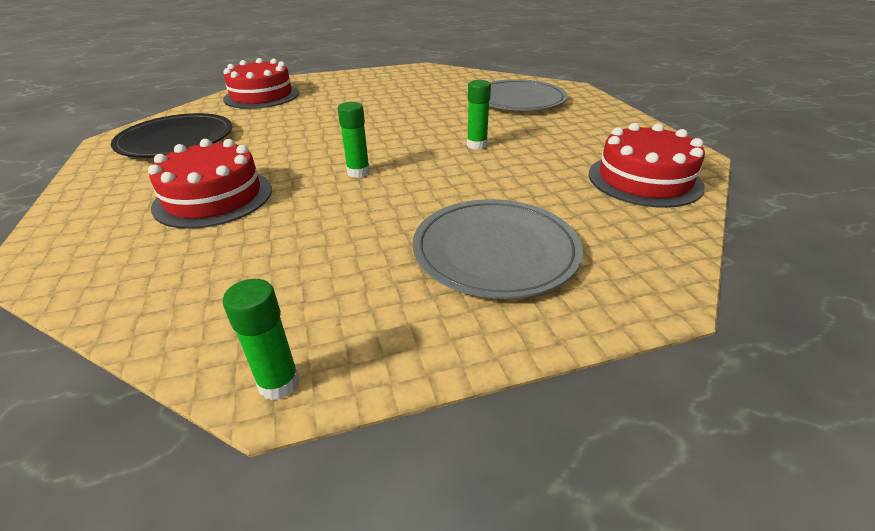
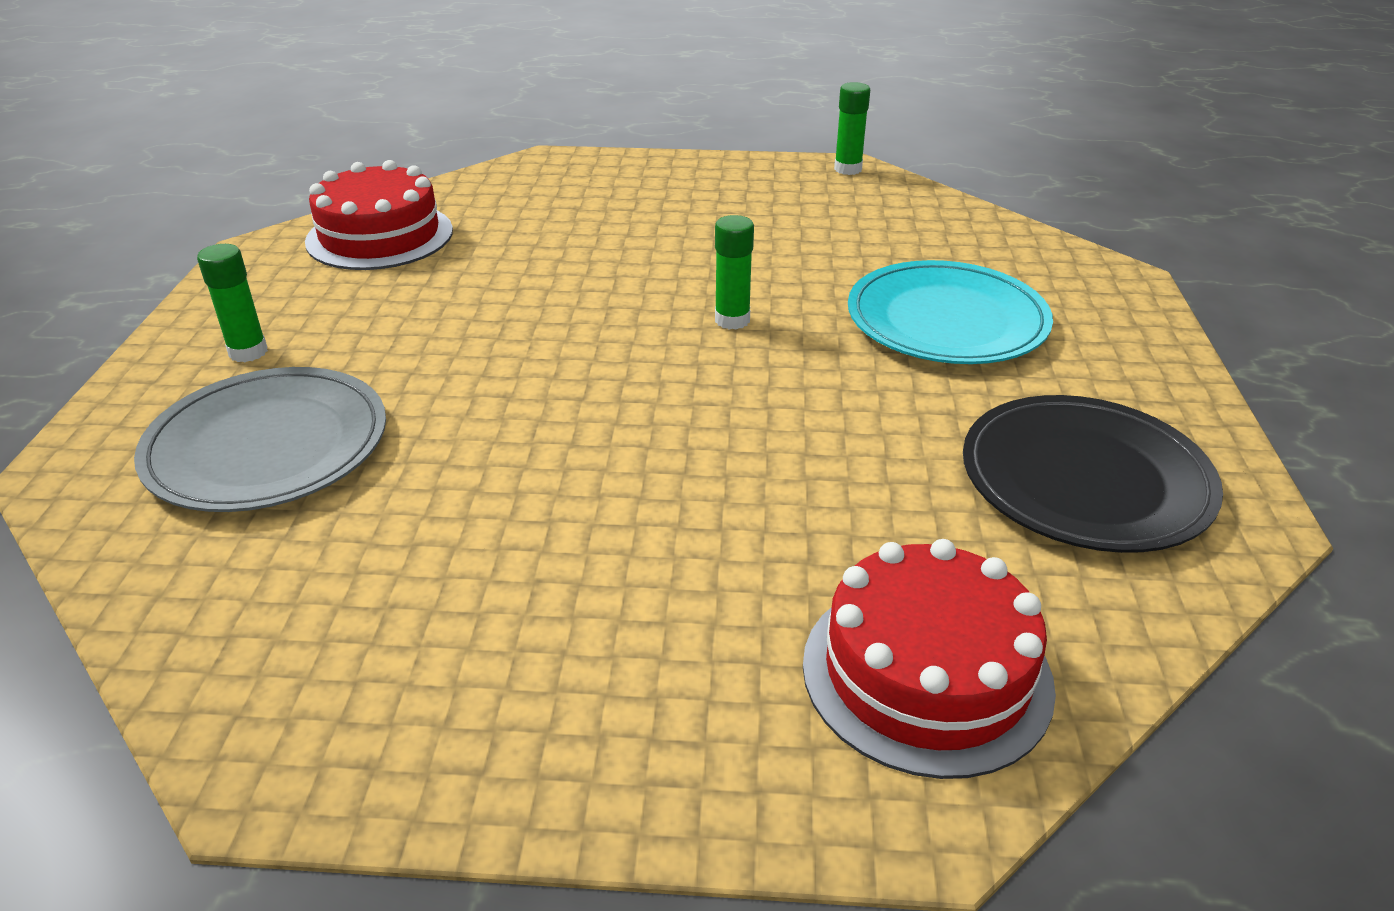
camera: 160 degrees left, 0 degrees up
red cake [148,139,272,229] -> turquoise plate [848,260,1053,364]
grey plate [412,199,583,299] -> none
green glue stick [467,80,491,149] -> green glue stick moved to [197,244,268,362]

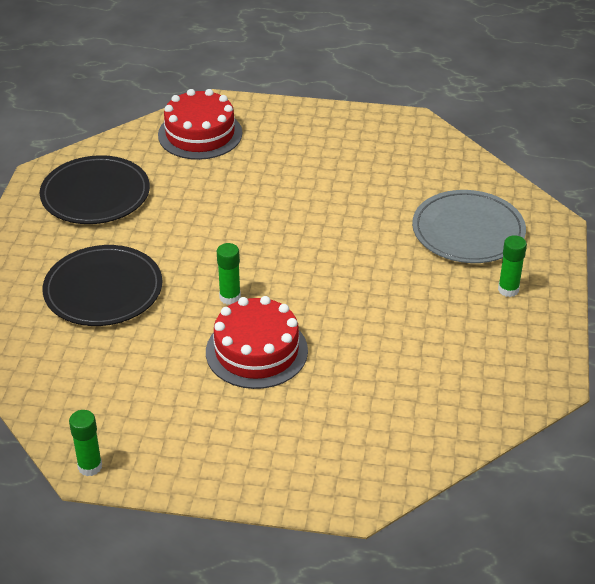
camera: 175 degrees left, 5 degrees up
red cake [305,160,453,270] -> red cake moved to [206,296,308,389]
turquoise plate [848,260,1053,364] -> black plate [42,245,162,326]

